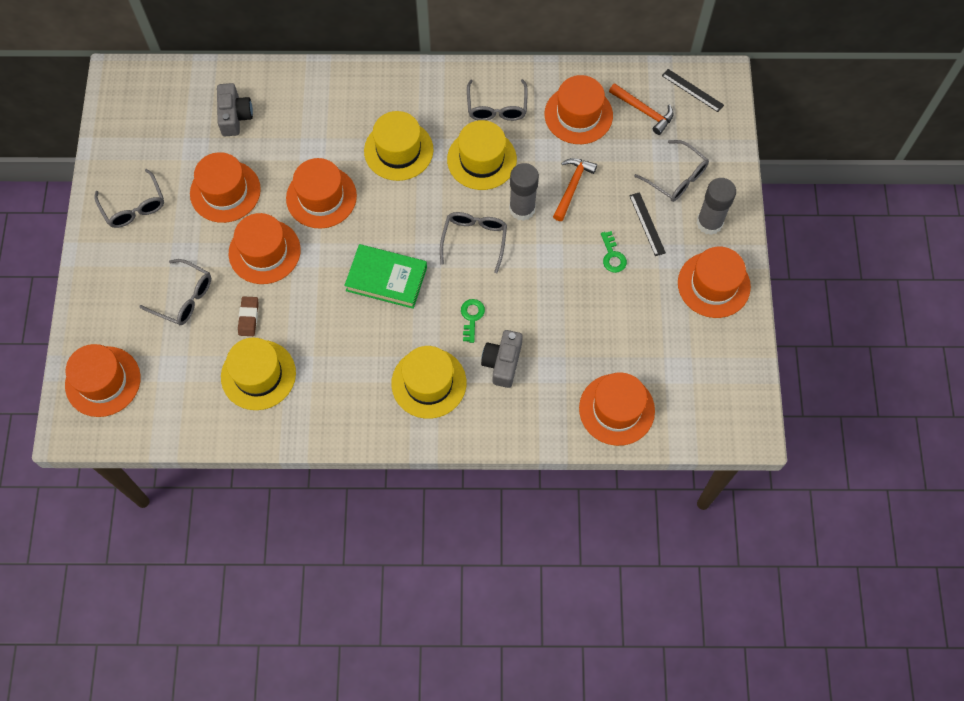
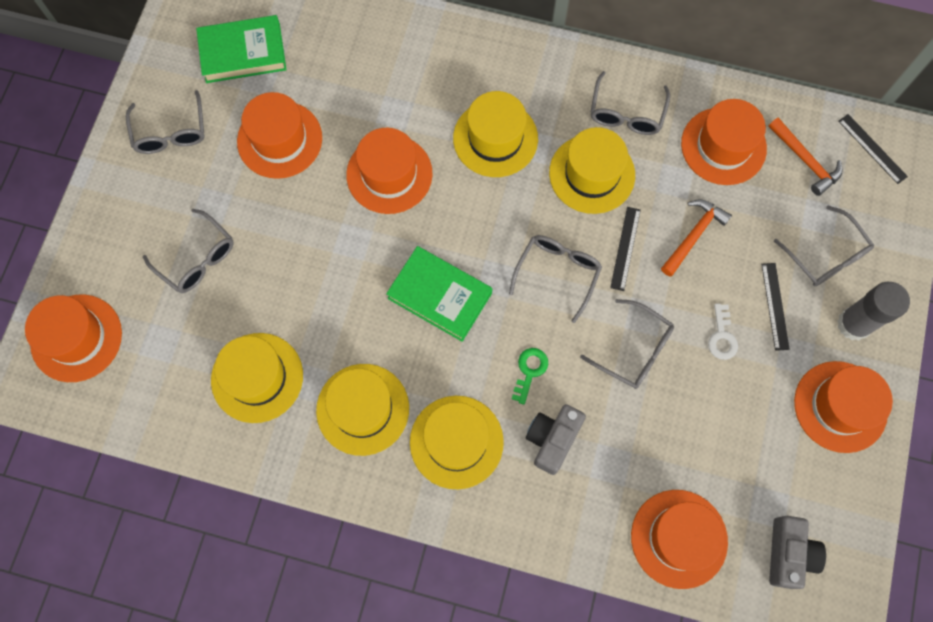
camera: 15 degrees right, 5 degrees up
grey camera [217,83,253,136] -> grey camera moved to [769,516,826,589]
orange hat [229,213,301,284] -> none
brown eraser [238,296,259,336] -> none
grey glue stick [509,163,539,221] -> black ruler [610,207,641,291]
green key [601,231,627,273] -> white key [708,303,738,360]
none -> green book [196,15,287,83]
none -> yellow hat [316,364,409,456]
none -> grey glasses [580,299,674,389]

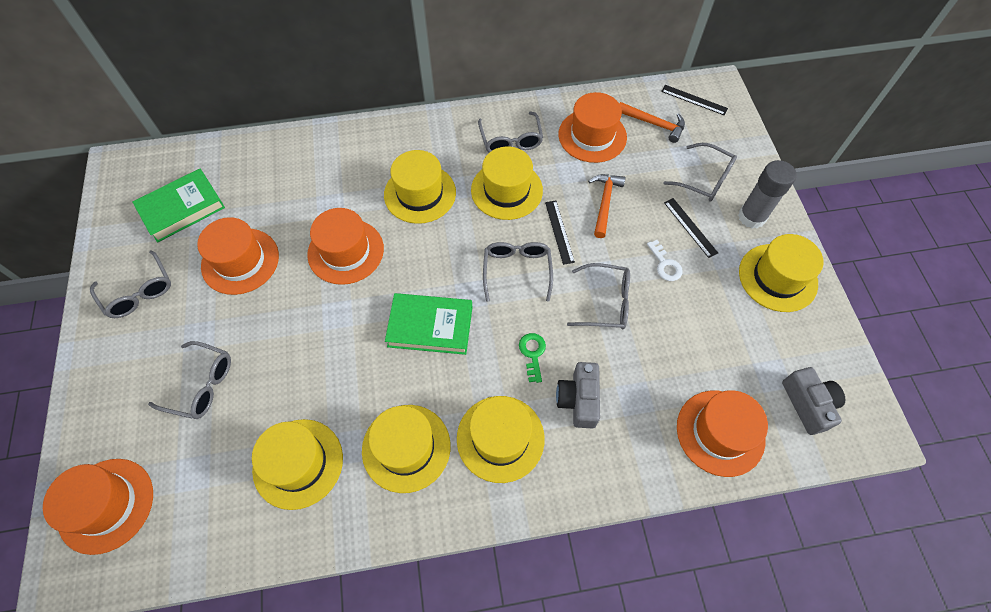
camera: 25 degrees left, 10 degrees down
orange hat [794,361,893,453] -> yellow hat [739,234,824,312]

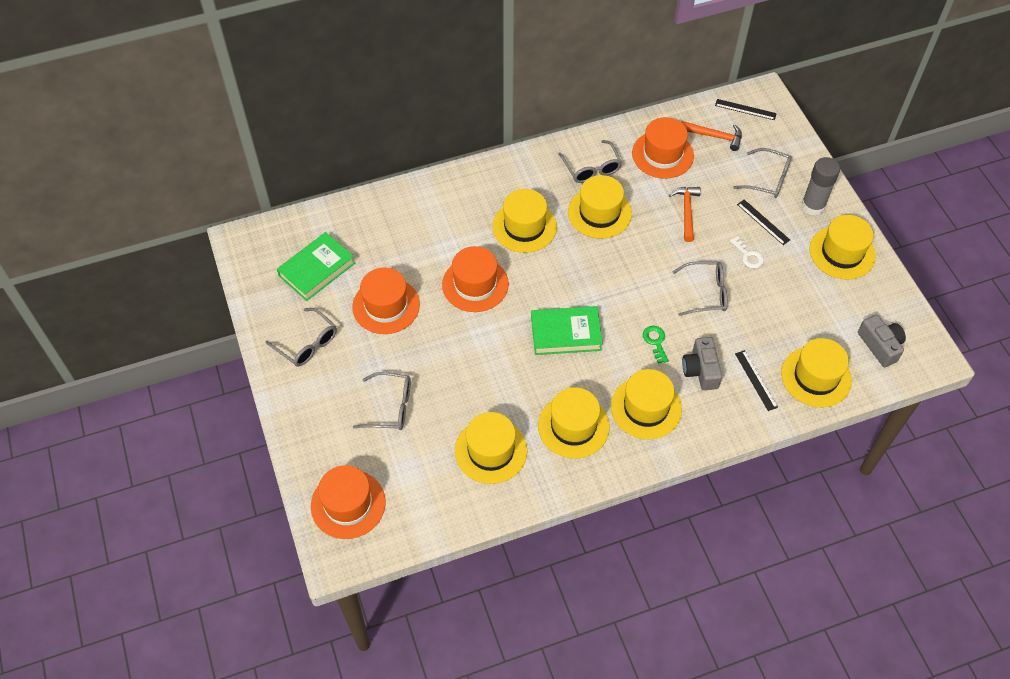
camera: 10 degrees left, 5 degrees down
grey glasses [483,242,553,302] -> none
black ruler [545,201,575,265] -> black ruler moved to [735,350,778,411]
orange hat [677,390,768,477] -> yellow hat [781,338,852,407]

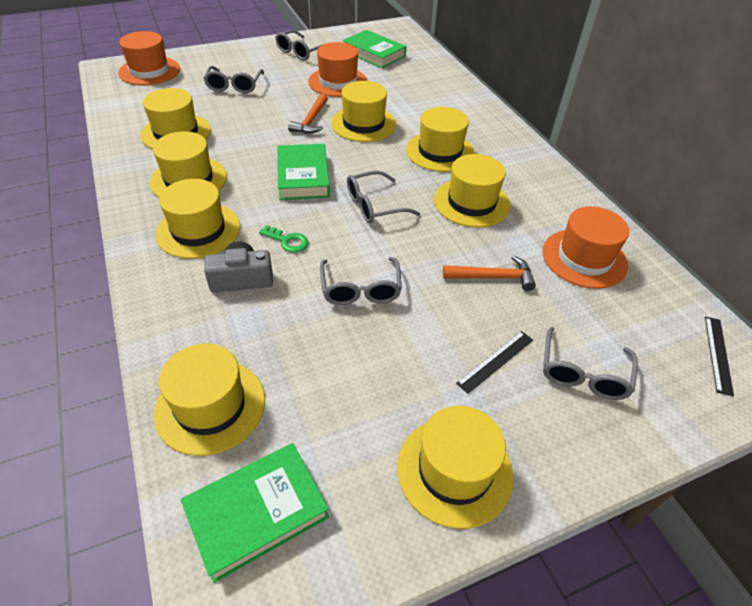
camera: 85 degrees right, 10 degrees down
orange hat [442,246,509,312] -> yellow hat [331,81,396,142]
grey glasses [558,140,622,183] -> grey glasses moved to [347,171,420,223]
green key [643,326,669,364] -> green key turned 45 degrees clockwise [259,225,308,253]
orange hammer [681,121,742,151] -> orange hammer moved to [288,94,328,134]
white key [730,236,764,269] -> none
black ruler [735,350,778,411] -> none
grey glue stick [801,157,840,216] -> none
grey camera [858,315,906,367] -> green book [181,443,329,583]

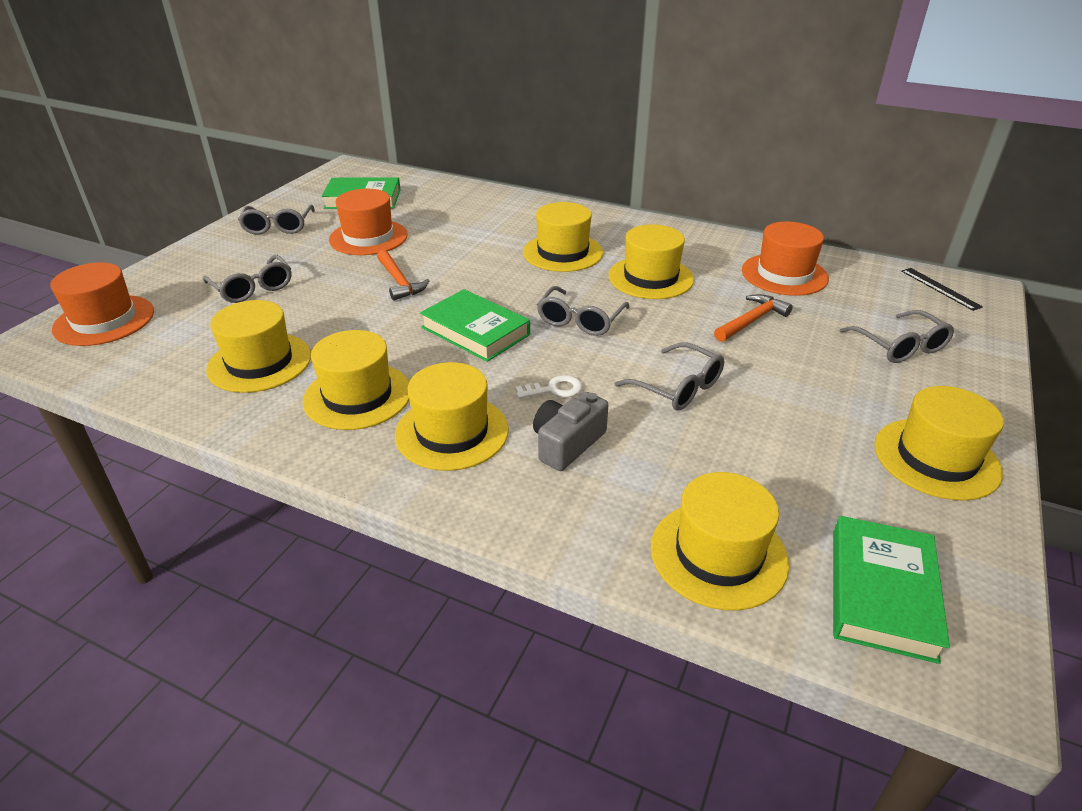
camera: 40 degrees left, 10 degrees down
green key [259,225,308,253] -> white key [516,375,583,399]
yellow hat [331,81,396,142] -> none
black ruler [456,331,533,394] -> none

